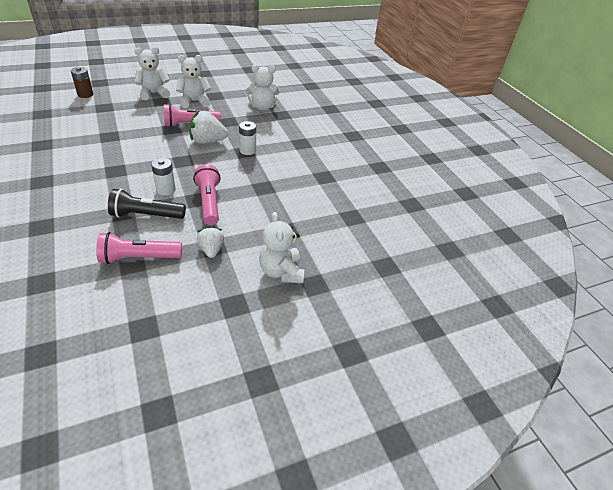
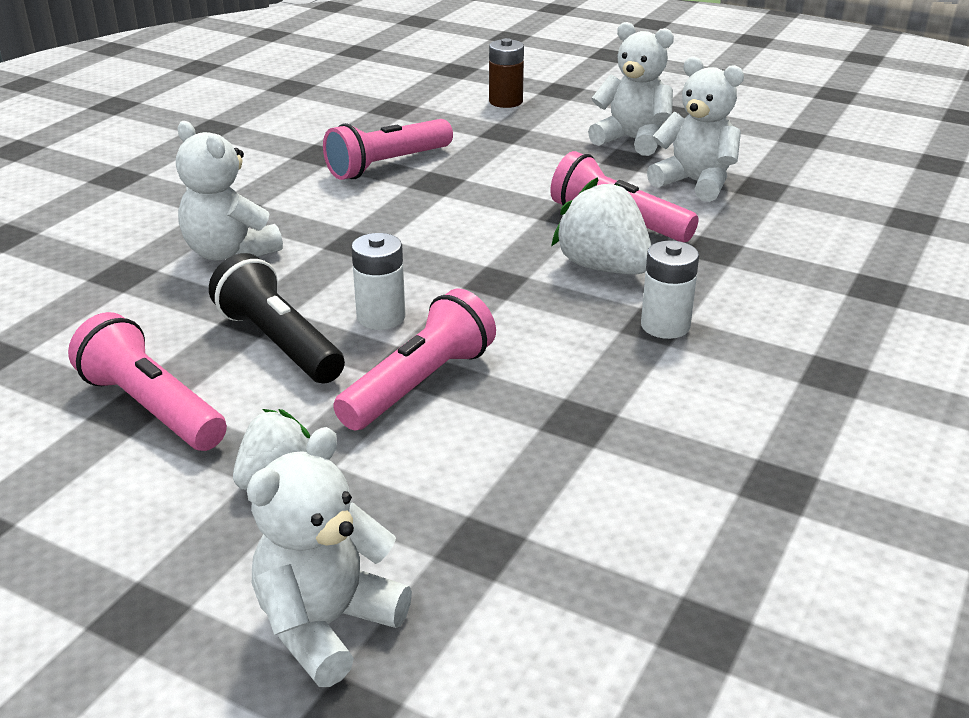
camera: 55 degrees right, 10 degrees down
white teddy bear [246,65,280,111] -> white teddy bear moved to [176,121,283,261]
none -> pink flashlight [323,119,453,180]

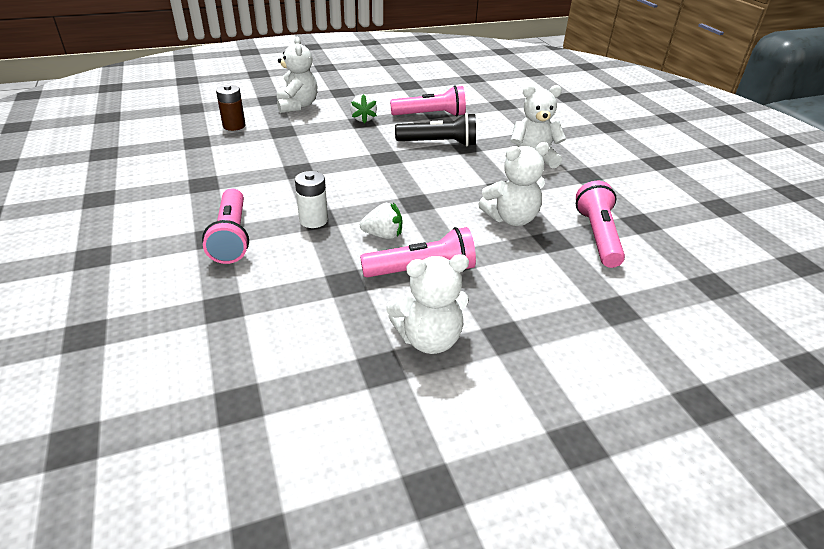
camera: 130 degrees right, 5 degrees up
pink flashlight [333,289,496,430] -> pink flashlight moved to [202,189,249,264]
white battery [351,233,405,330] -> none
brown battery [489,38,524,108] -> brown battery moved to [216,85,246,131]
white strawberry [551,177,651,275] -> white strawberry [360,202,402,239], size x0.63
white teddy bear [588,22,674,156] -> white teddy bear moved to [478,142,550,226]

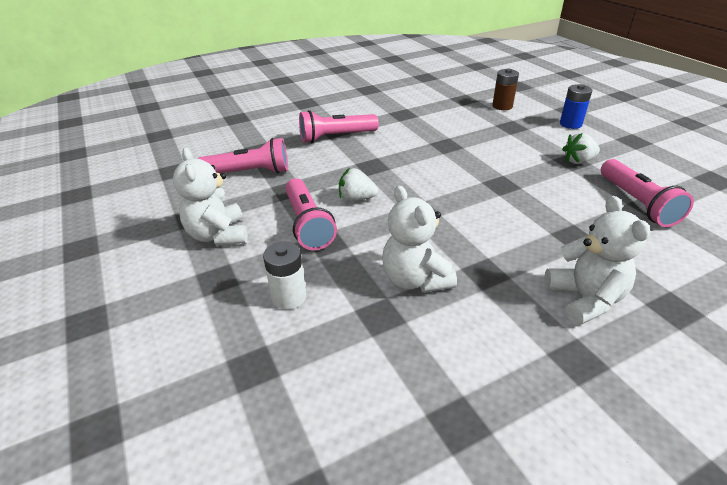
camera: 85 degrees right, 0 degrees up
white teddy bear [277,37,317,113] -> blue battery [560,84,592,129]
white battery [295,171,328,228] -> white battery moved to [263,242,306,310]
white strawberry [360,202,402,239] -> white strawberry turned 105 degrees clockwise [339,168,378,202]
black flashlight [395,113,476,147] -> none
pink flashlight [576,181,625,268] -> pink flashlight moved to [197,138,288,173]

